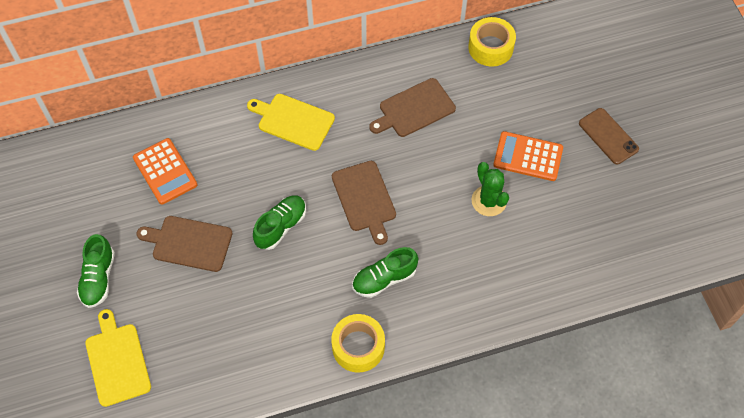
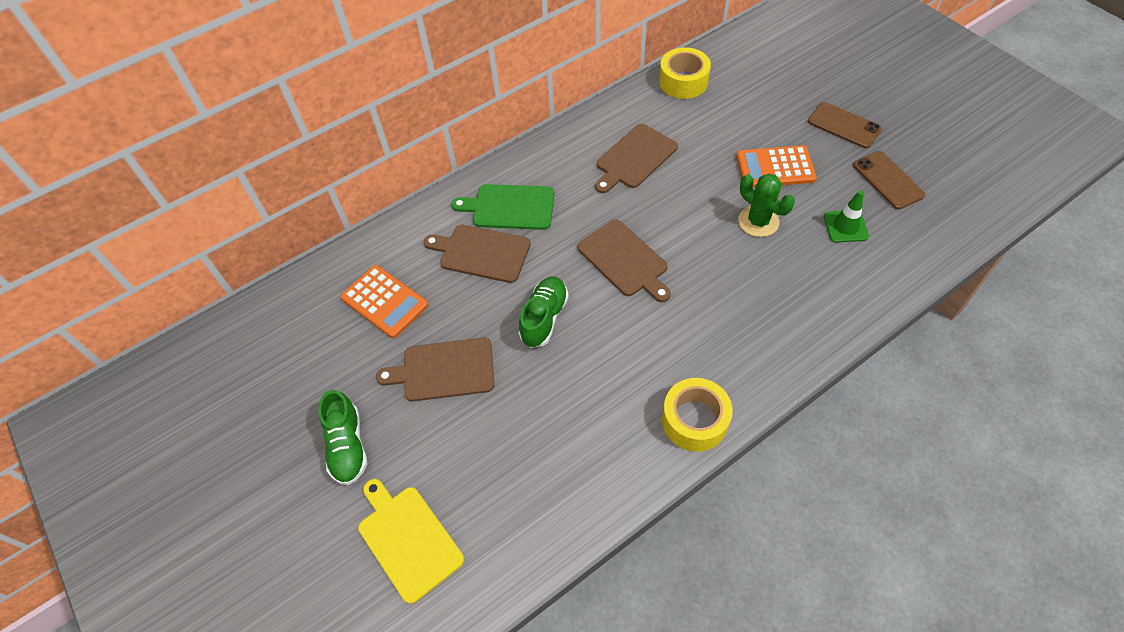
camera: 15 degrees left, 5 degrees down
yellow cutting board [247,94,335,151] -> green cutting board [452,184,555,230]
green shoe [352,247,418,298] -> none
none -> brown cutting board [424,225,531,283]
none -> green traffic cone [824,190,869,243]
none -> brown phone [853,151,925,210]

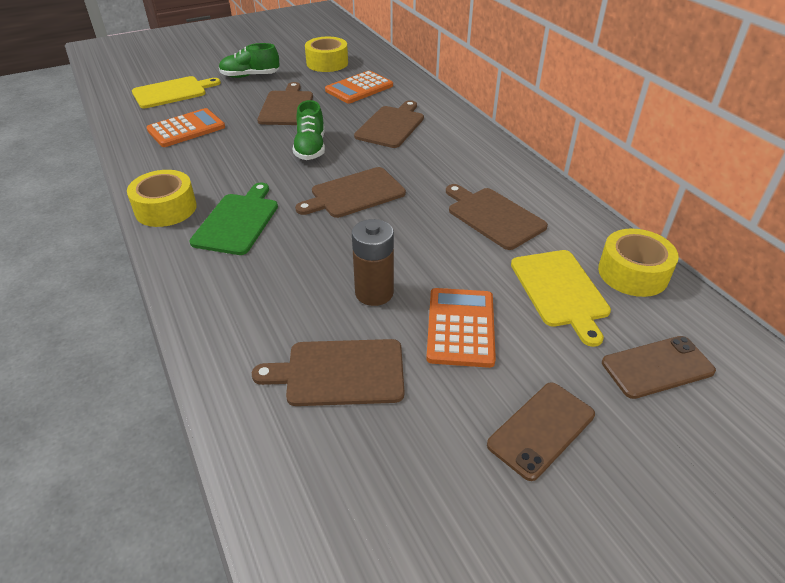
camera: 95 degrees right, 15 degrees down
green cutting board [452,184,555,230] -> green cutting board moved to [189,183,278,255]
green shoe [519,277,569,348] -> green shoe turned 60 degrees clockwise [293,100,325,160]
green cactus [738,173,795,237] -> brown battery [352,219,394,306]
green traffic cone [824,190,869,243] -> brown cutting board [252,339,404,406]
brown phone [853,151,925,210] -> brown phone moved to [602,336,716,399]
none -> orange calculator [146,108,225,147]
none -> yellow tape [305,37,348,72]
none -> yellow cutting board [511,250,611,347]

